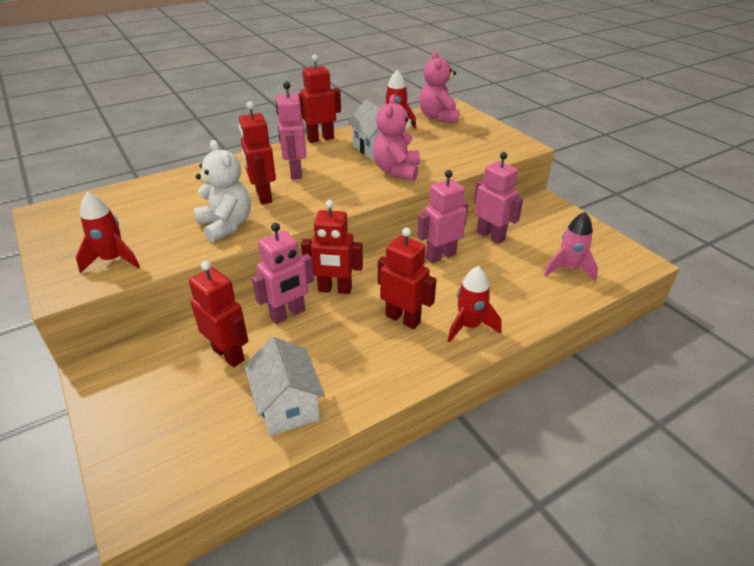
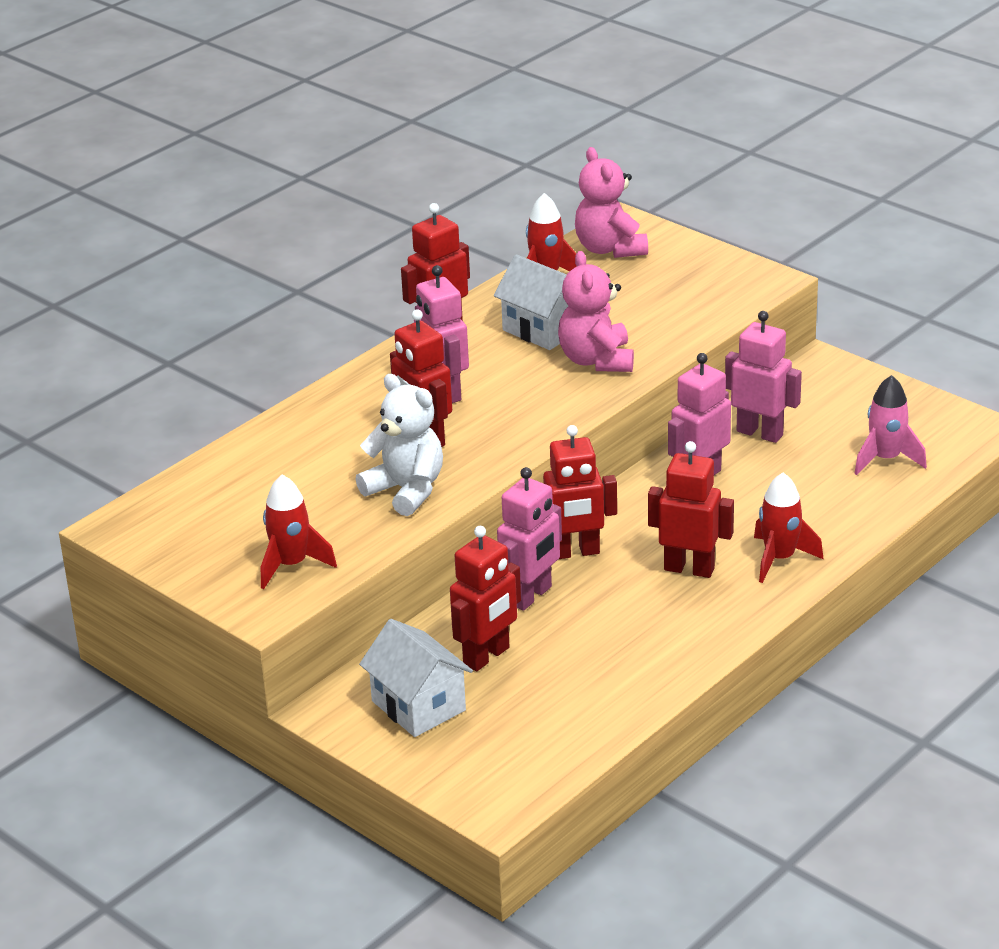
camera: 15 degrees left, 5 degrees down
red robot [189,261,248,367] -> red robot turned 105 degrees clockwise [450,526,521,671]
white house [244,337,325,436] -> white house moved to [359,619,473,737]

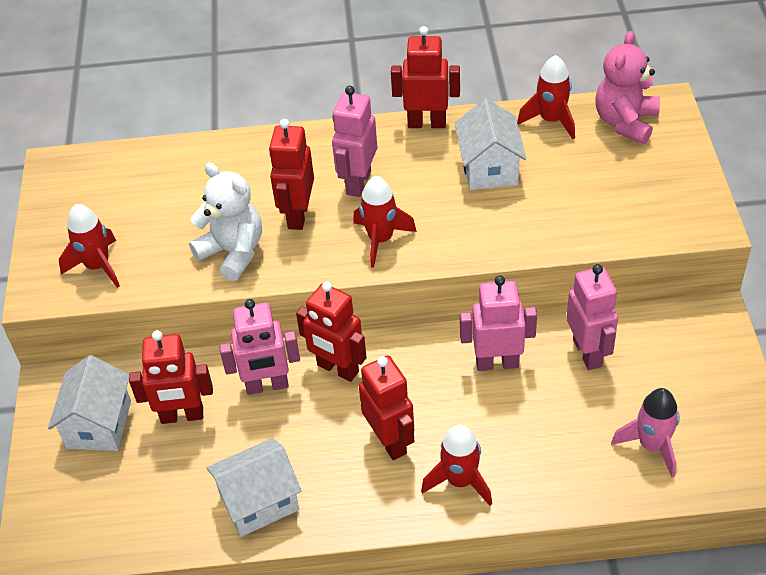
camera: 45 degrees right, 15 degrees up
white teddy bear [355,374,443,516] -> white teddy bear turned 45 degrees counterclockwise [189,163,262,281]
pink teddy bear [558,251,634,372] -> none
none -> white house [207,438,301,537]
none -> red rocket [353,176,417,268]

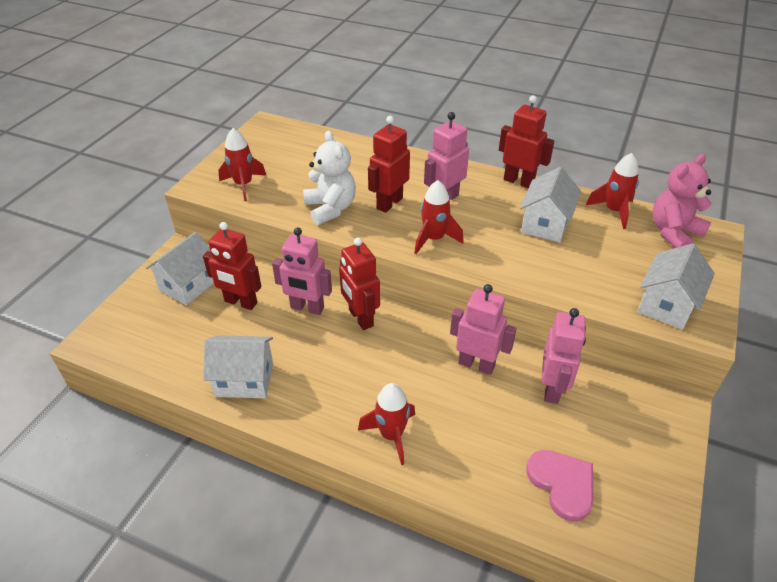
camera: 25 degrees right, 5 degrees down
red robot [359,355,414,460] -> none
pink rocket [611,388,680,478] -> pink heart [526,450,593,522]
none -> white house [637,243,715,330]

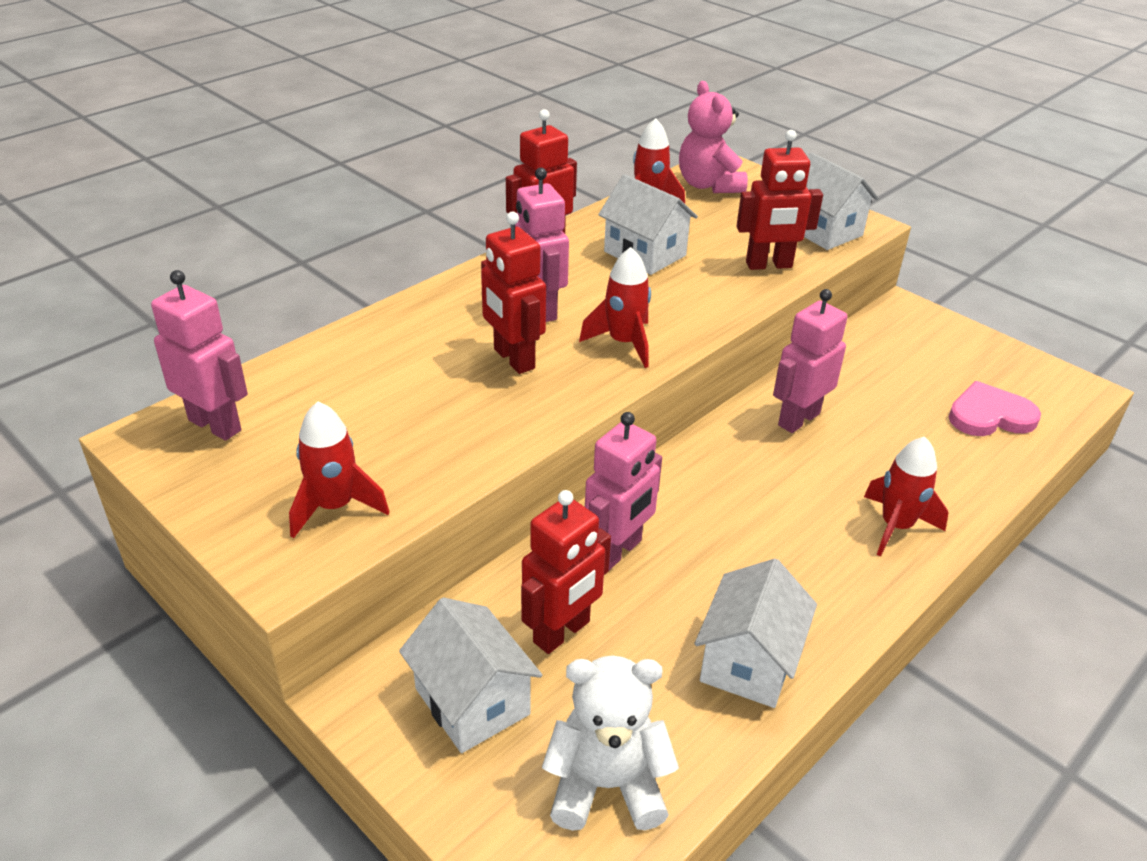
camera: 70 degrees left, 5 degrees down
white teddy bear [303,131,356,225] -> white teddy bear moved to [542,656,679,831]
red robot [339,237,380,330] -> red robot moved to [736,130,823,270]
pink robot [541,308,586,404] -> pink robot moved to [151,270,248,441]

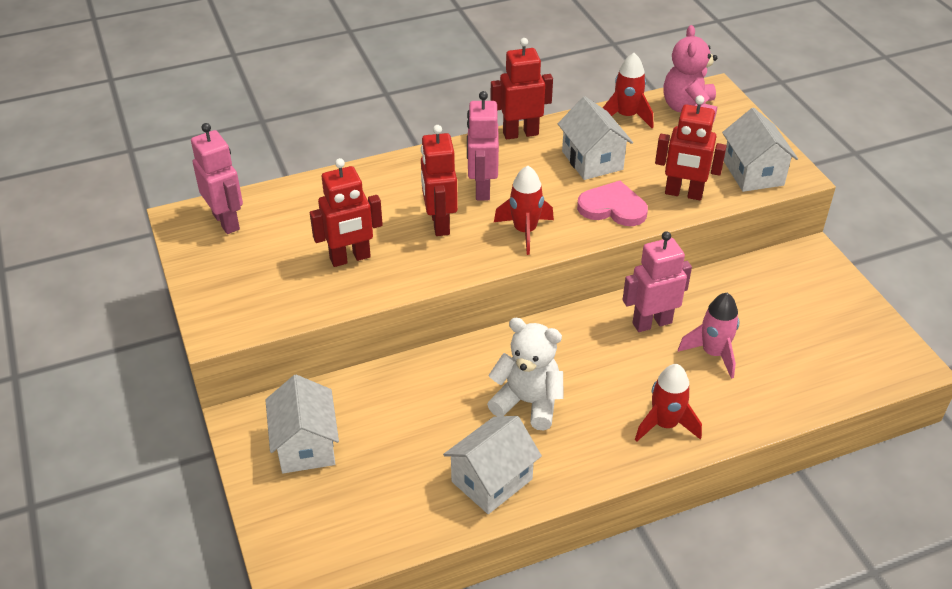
camera: 25 degrees right, 5 degrees up
red rocket [289,402,389,538] -> none
red robot [521,490,611,654] -> red robot moved to [310,158,383,267]
white teddy bear [542,656,679,831] -> white teddy bear moved to [487,318,564,430]
pink robot [585,412,662,570] -> none
pink heart [949,381,1041,436] -> pink heart moved to [577,181,648,226]
none -> pink rocket [678,293,739,379]

